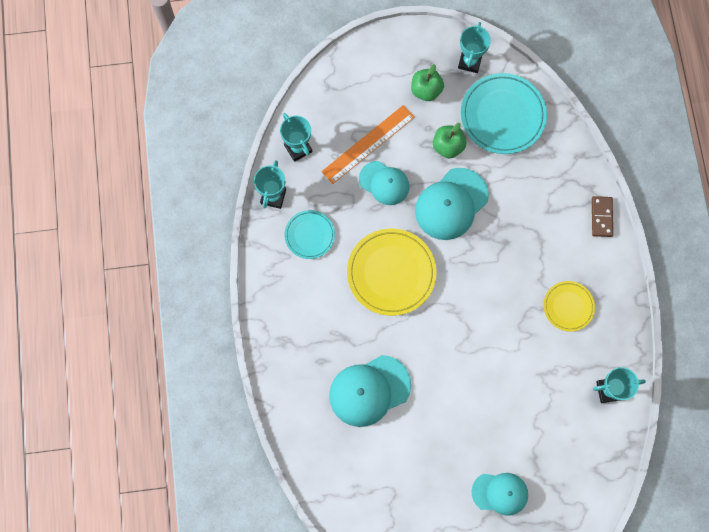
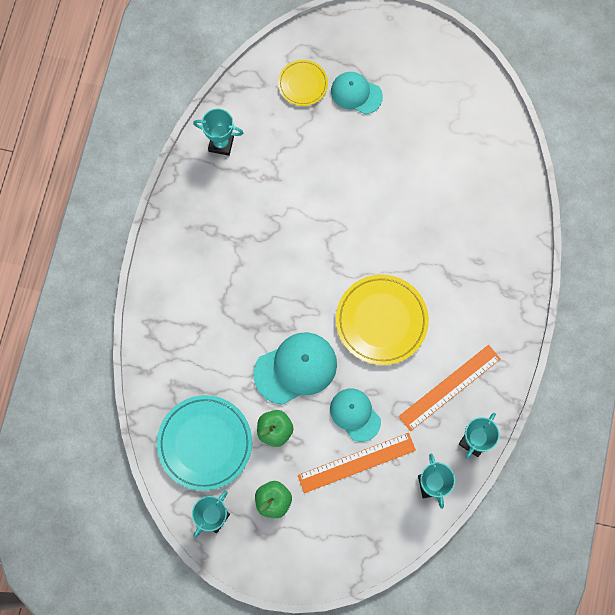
camera: 160 degrees left, 0 degrees up
turquoise plate [284,210,335,259] -> orange ruler [399,345,501,431]
turquoise cap [329,355,411,427] -> none
yellow plate [543,281,595,332] -> yellow plate moved to [278,60,328,106]
brown domino [592,196,613,237] -> none

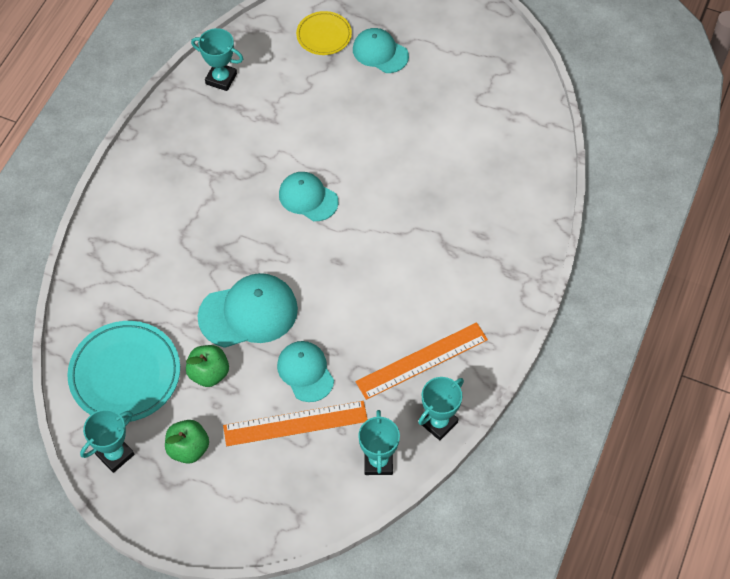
camera: 10 degrees right, 15 degrees down
yellow plate [336,274,429,365] -> none
none -> turquoise cap [279,172,338,221]

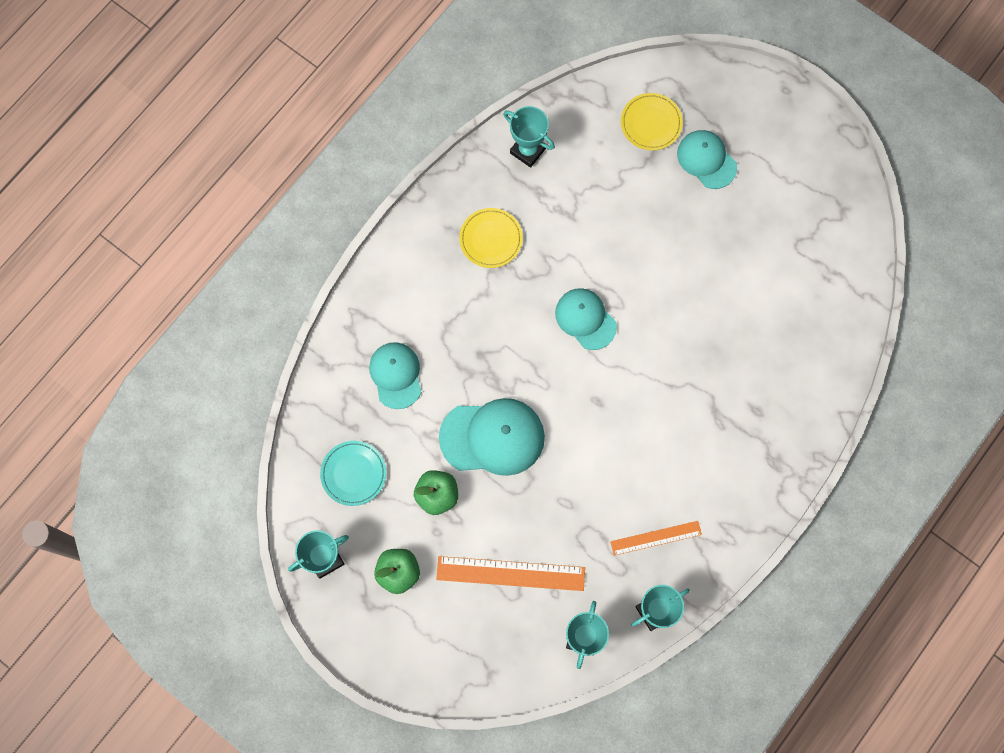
camera: 15 degrees right, 15 degrees up
turquoise plate [67,321,180,422] -> turquoise plate [320,441,386,506], size x0.57
turquoise cap [277,341,334,402] -> turquoise cap moved to [369,342,421,409]
orange ruler [356,322,488,400] -> orange ruler [610,521,702,556], size x0.62
none -> yellow plate [459,208,523,268]

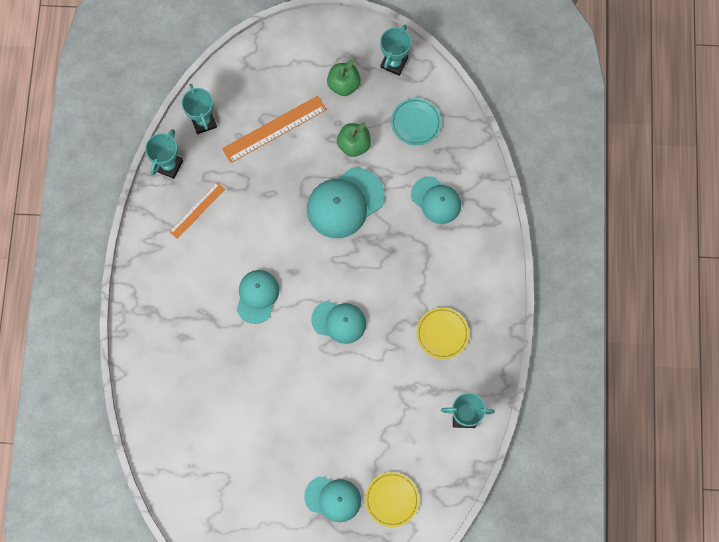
camera: 145 degrees right, 0 degrees up
none -> turquoise cap [237,270,280,324]

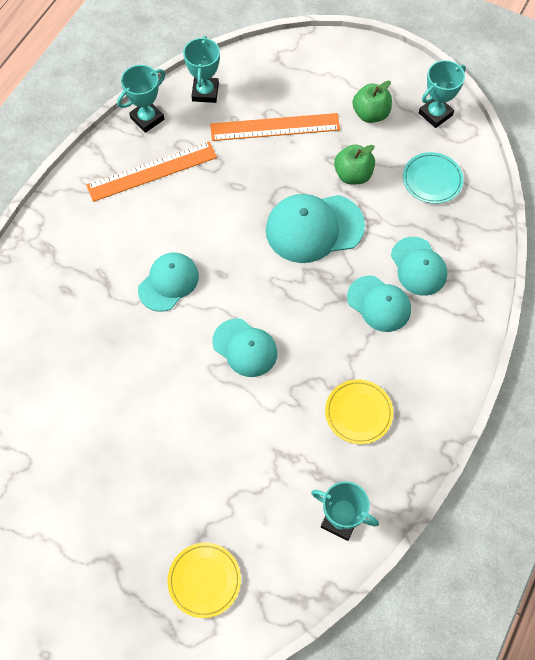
camera: 25 degrees right, 10 degrees down
orange ruler [169,182,225,239] -> orange ruler [86,142,217,202], size x1.61
turquoise cap [304,476,361,522] -> turquoise cap moved to [347,276,411,332]

